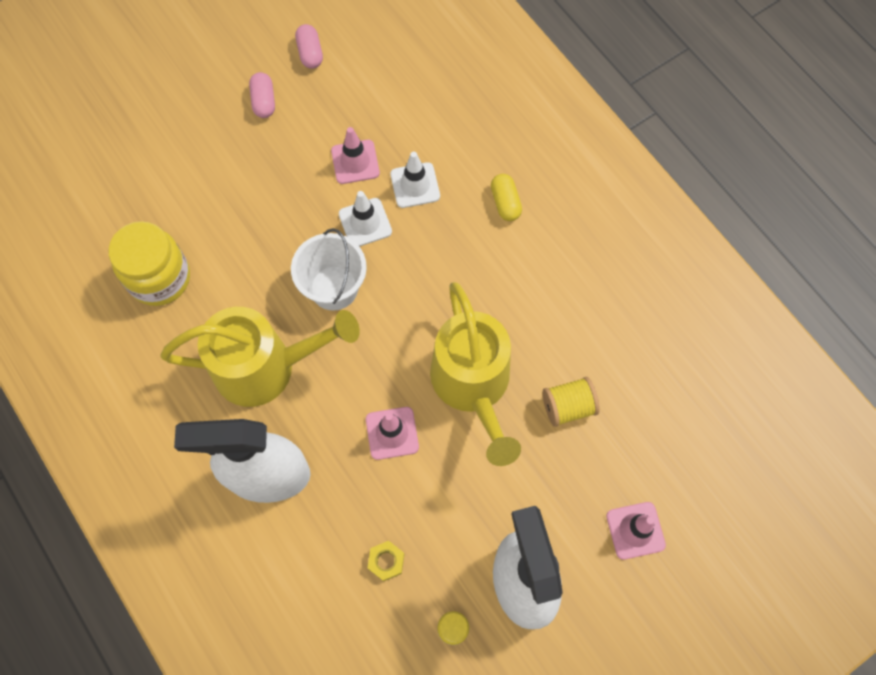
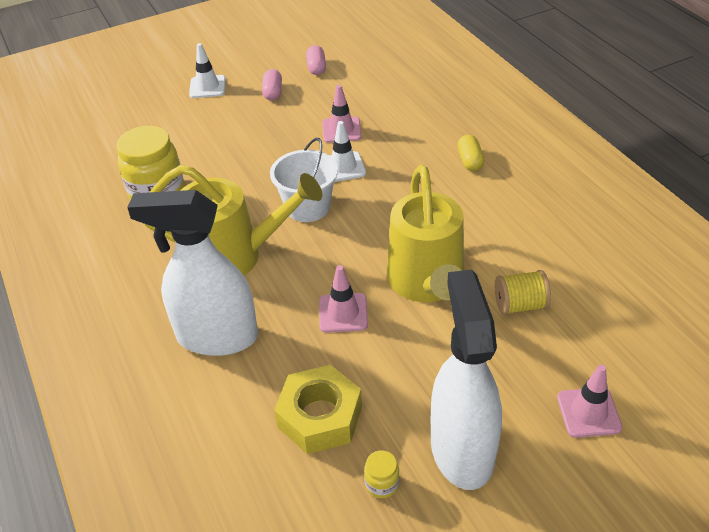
camera: 10 degrees right, 25 degrees down
yellow nut [368,541,404,582] -> yellow nut [274,365,362,454], size x2.13
white traffic cone [390,152,440,208] -> white traffic cone moved to [189,43,226,98]

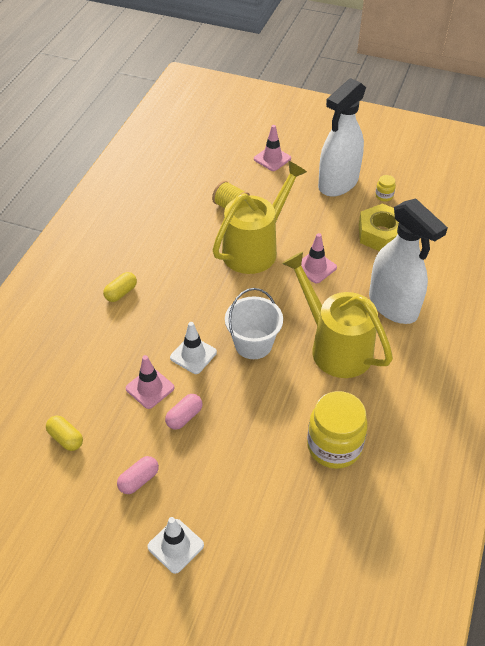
camera: 135 degrees left, 5 degrees up
pink capsule [306,45,326,75] -> pink capsule moved to [165,394,202,430]
none -> yellow capsule [46,416,83,451]

